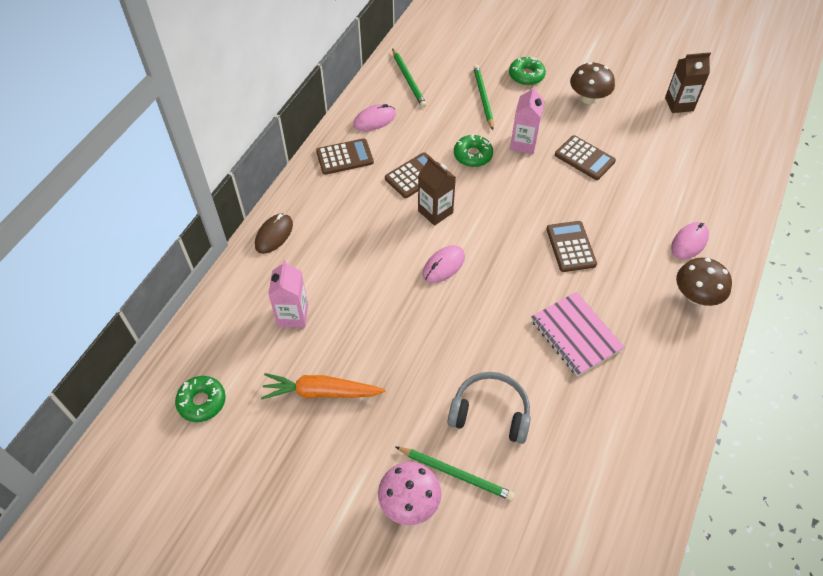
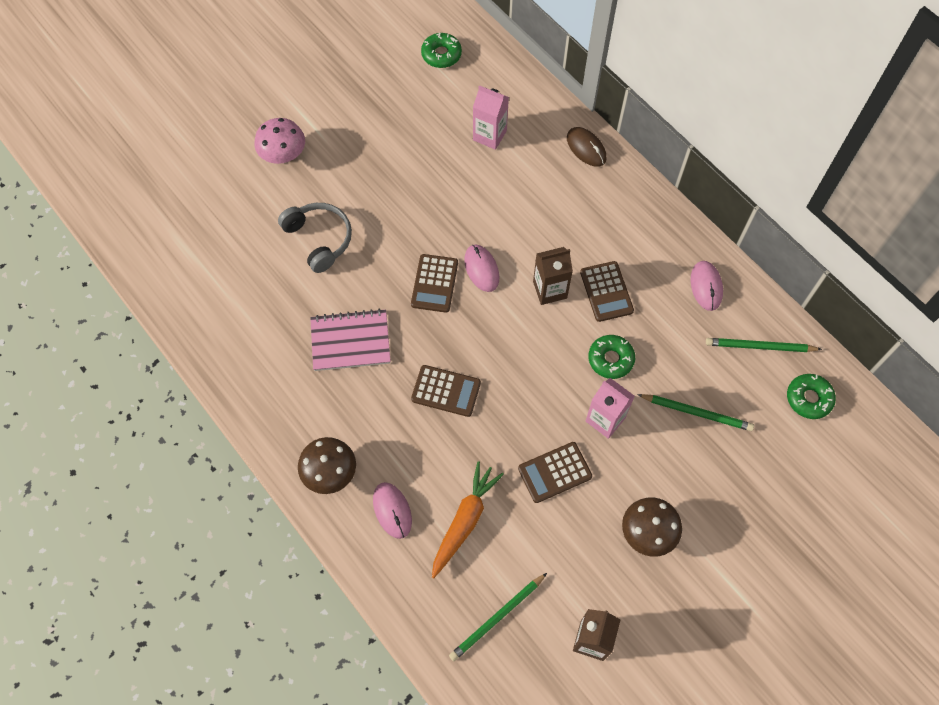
camera: 115 degrees right, 10 degrees up
orange carrot [261,373,386,400] -> orange carrot moved to [432,461,504,578]
brown calculator [316,138,374,175] -> brown calculator moved to [411,254,458,313]
green pencil [396,447,515,501] -> green pencil moved to [449,573,547,661]
grey headphones [447,372,531,444] -> grey headphones turned 75 degrees counterclockwise [278,203,352,273]
green donut [509,56,546,85] -> green donut moved to [787,374,836,419]

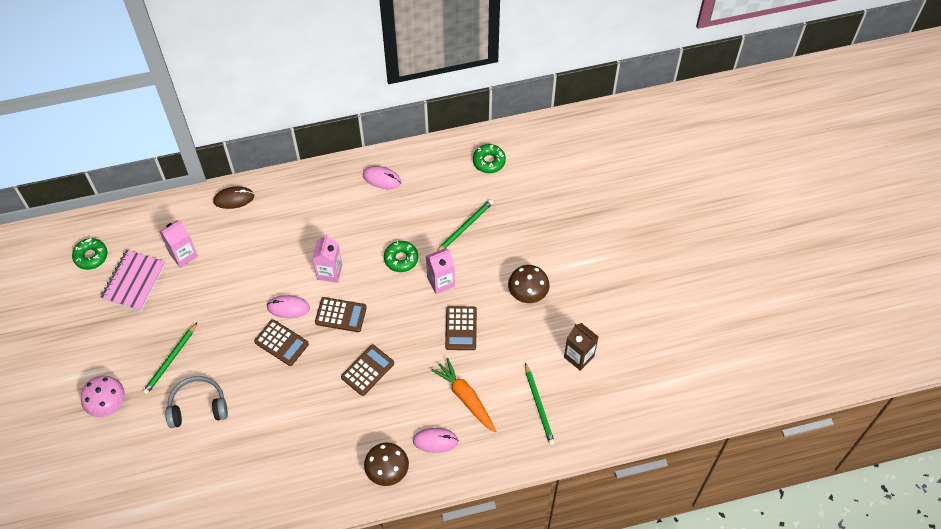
camera: 65 degrees left, 5 degrees down
pink notebook [310,309,391,371] -> pink notebook moved to [100,250,166,311]
brown carton [533,247,573,305] -> pink carton [312,234,342,283]
brown calculator [580,261,634,322] -> brown calculator moved to [315,297,367,332]
green pencil [706,338,822,352] -> green pencil moved to [142,323,197,395]

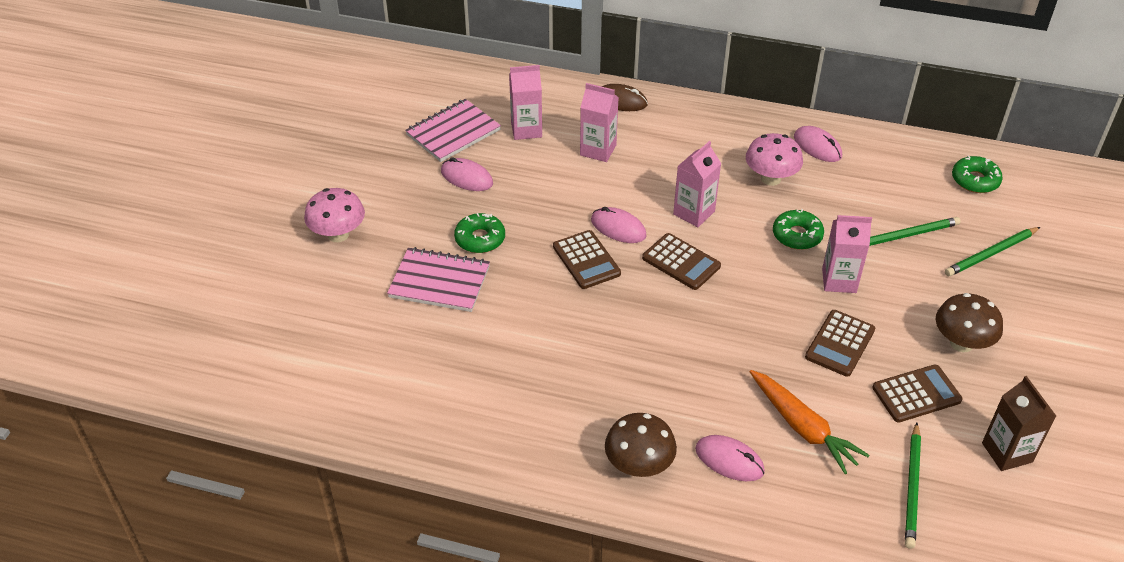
camera: 30 degrees right, 15 degrees down
green donut [72,238,107,270] -> green donut moved to [454,213,505,253]
green pencil [142,323,197,395] -> green pencil moved to [945,227,1040,276]
grey headphones [166,376,228,428] -> pink notebook [387,247,490,312]
brown calculator [341,345,394,396] -> brown calculator moved to [872,365,962,423]
orange carrot [431,358,496,432] -> orange carrot turned 150 degrees clockwise [750,370,869,474]
none -> pink mouse [441,157,493,191]
none -> pink carton [580,83,619,162]
none -> pink mushroom [746,133,803,186]

